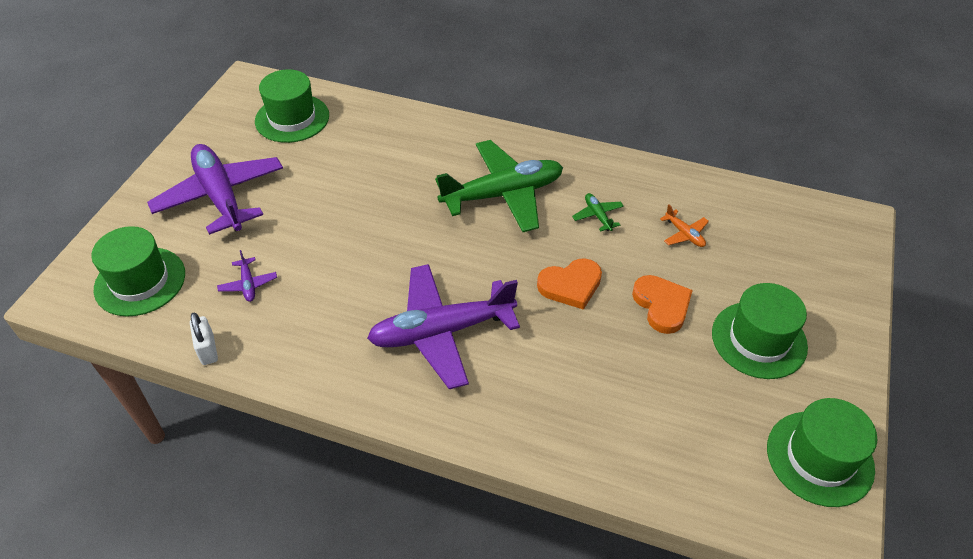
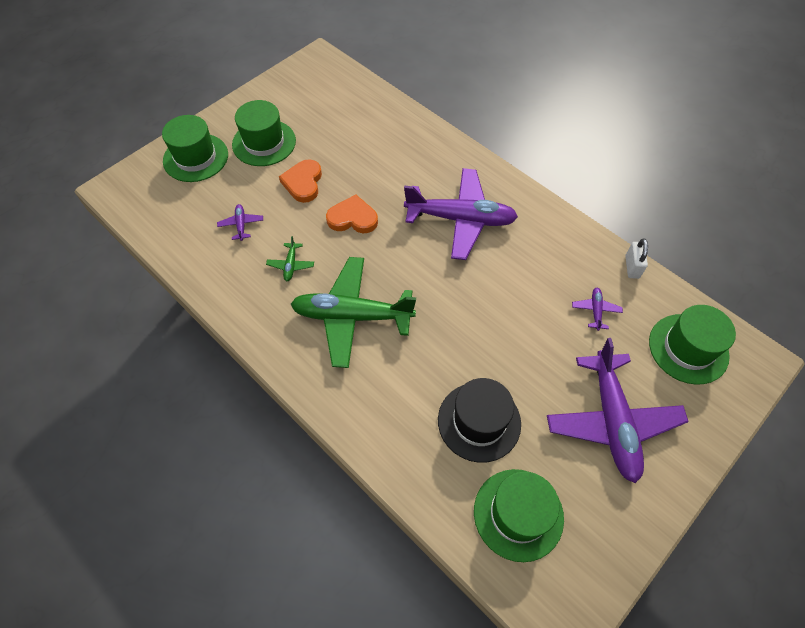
camera: 155 degrees left, 10 degrees up
orange plane [660,204,709,247] -> purple plane [217,204,263,241]
green hat [767,398,877,507] -> green hat moved to [162,115,228,182]
none -> black hat [438,378,521,463]

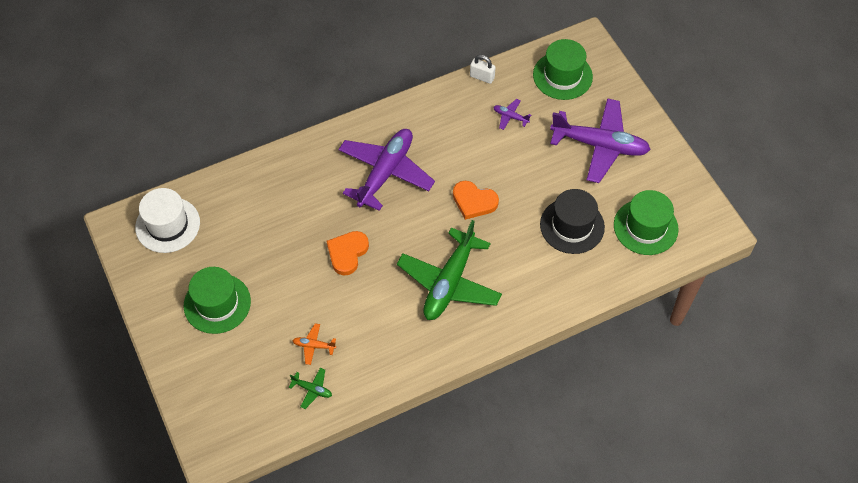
camera: 70 degrees left, 0 degrees up
green hat [162,115,228,182] -> none
purple plane [217,204,263,241] -> orange plane [292,324,336,365]
green plane [266,236,314,281] -> green plane moved to [289,368,332,409]
orange heart [279,159,322,203] -> orange heart moved to [453,181,499,220]
none -> white hat [135,188,200,253]

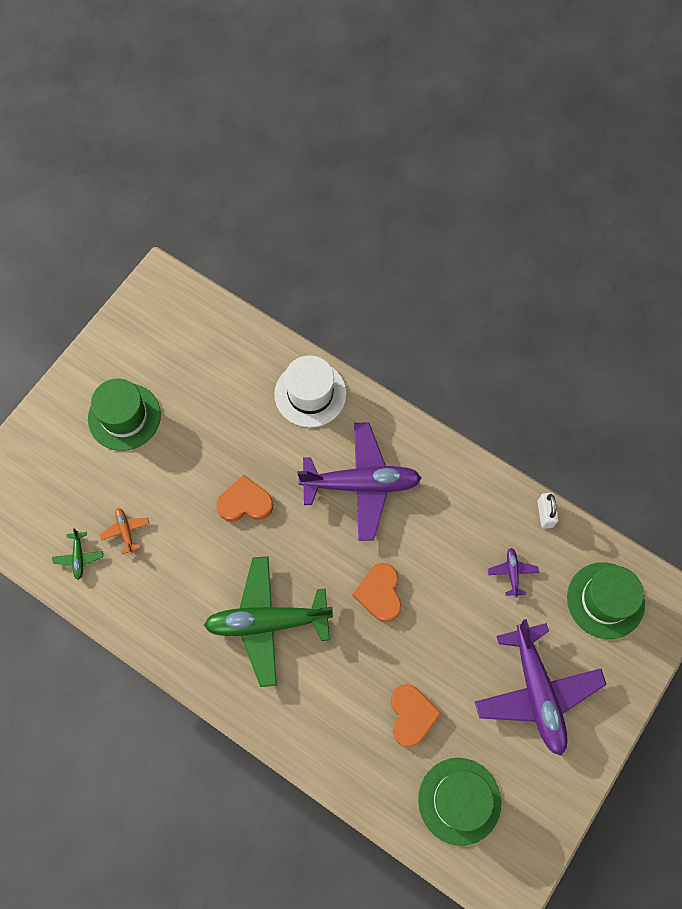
camera: 60 degrees right, 10 degrees up
white hat [135,188,200,253] -> white hat moved to [274,355,347,428]
black hat [540,189,605,254] -> orange heart [391,684,441,747]

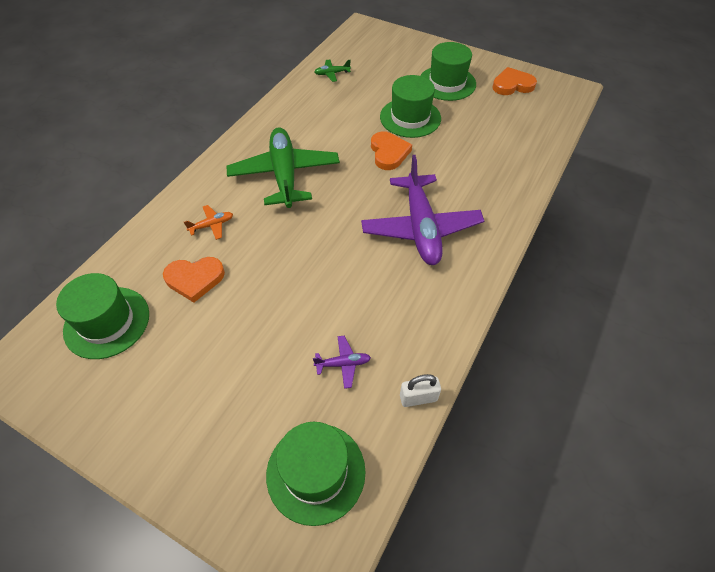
camera: 85 degrees right, 15 degrees down
orange plane [100,508,150,554] -> orange plane moved to [184,205,233,240]
white hat [274,355,347,428] -> none
orange heart [353,563,402,622] -> orange heart moved to [492,67,537,95]
purple plane [475,619,607,756] -> none
none -> green hat [380,75,441,138]

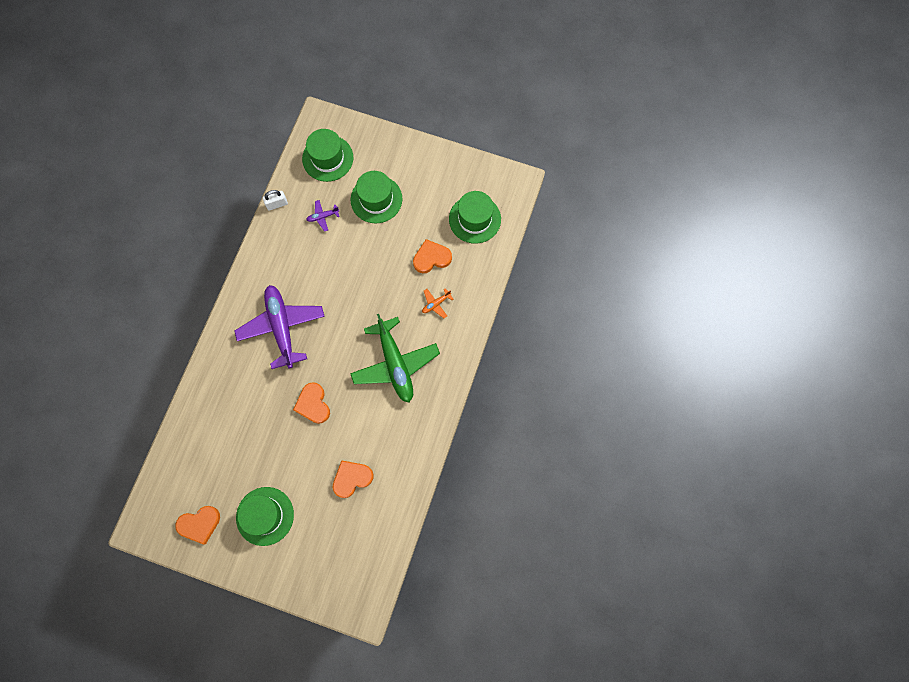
camera: 170 degrees right, 20 degrees up
green plane [314,59,351,82] -> none
green hat [380,75,441,138] -> green hat moved to [350,171,402,223]
none -> orange heart [333,460,374,498]

